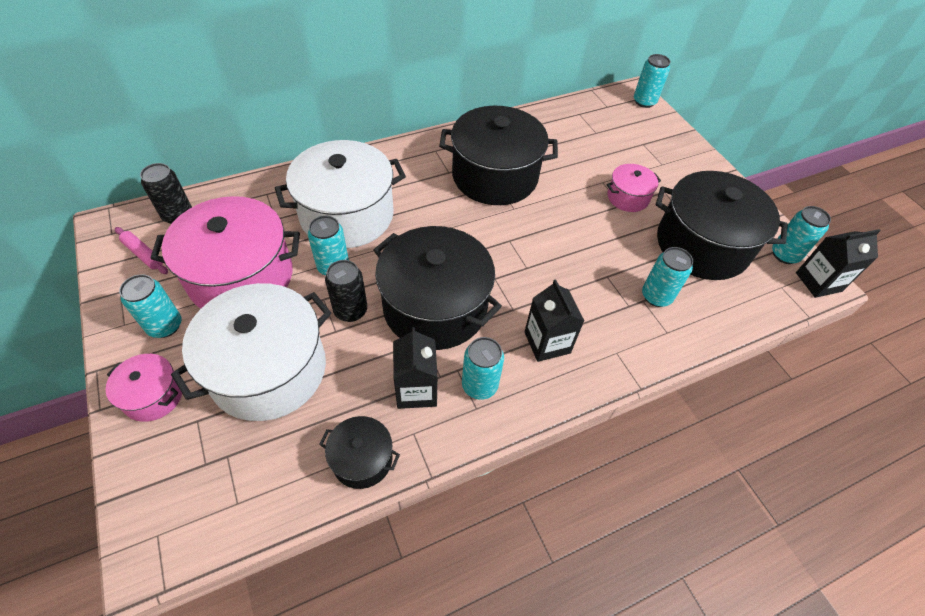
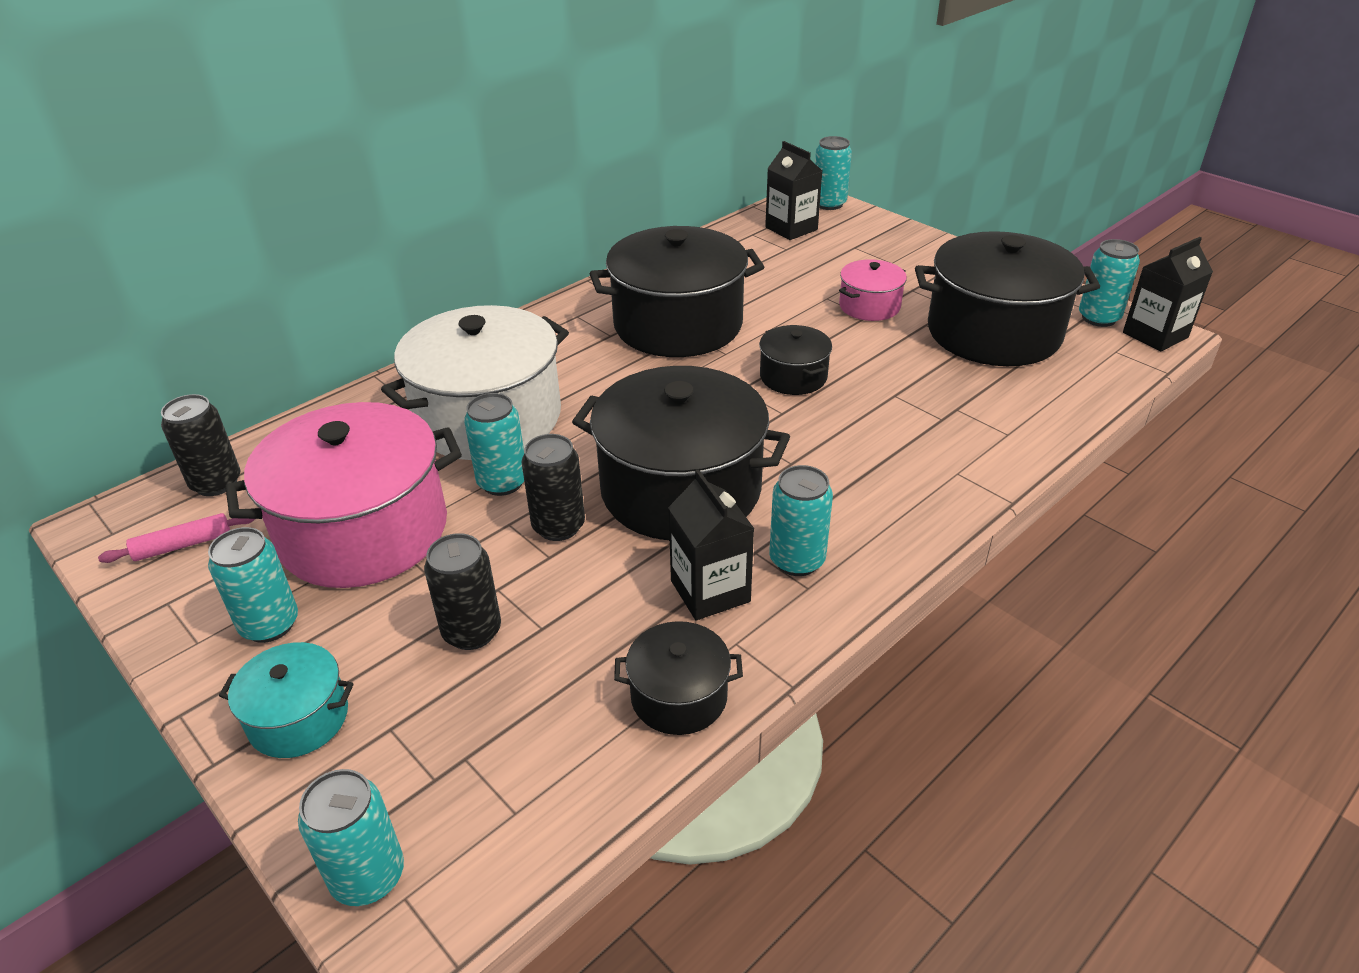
camera: 15 degrees left, 15 degrees down
pink pot [106,354,182,422] -> turquoise pot [219,642,354,758]
pink rolling pin [115,227,168,274] -> pink rolling pin turned 45 degrees counterclockwise [98,513,255,563]
white pot [171,283,332,421] -> black can [424,533,501,650]
black carton [525,280,584,362] -> black carton moved to [765,141,822,240]
turquoise can [642,247,693,307] -> turquoise can moved to [298,769,404,906]
none -> black pot [759,325,832,395]

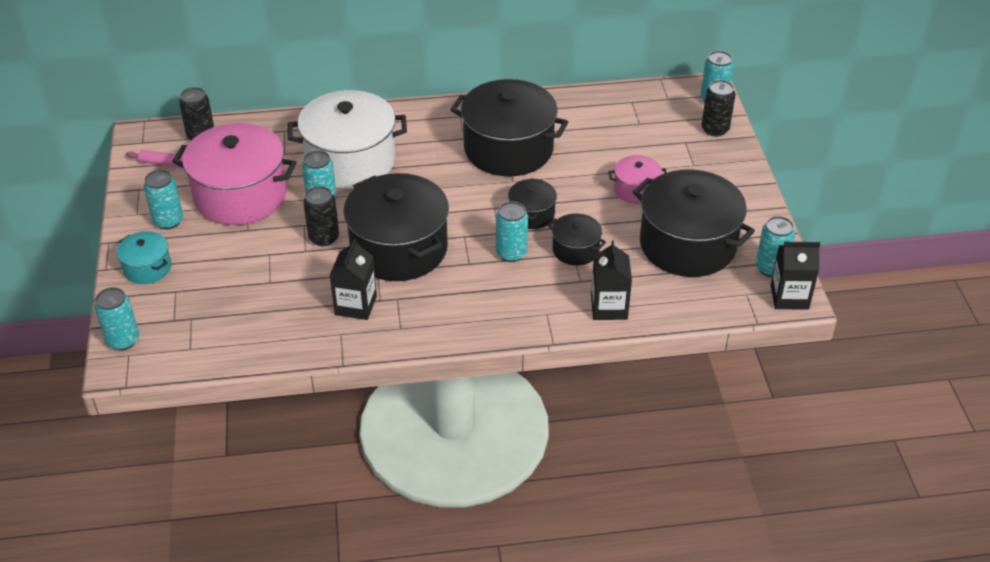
camera: 35 degrees right, 5 degrees up
black can [424,533,501,650] -> black can moved to [701,80,735,137]
black pot [614,621,743,735] -> black pot moved to [548,213,606,266]
black carton [765,141,822,240] -> black carton moved to [591,241,632,320]
turquoise can [769,465,833,576] -> turquoise can moved to [496,201,528,262]

